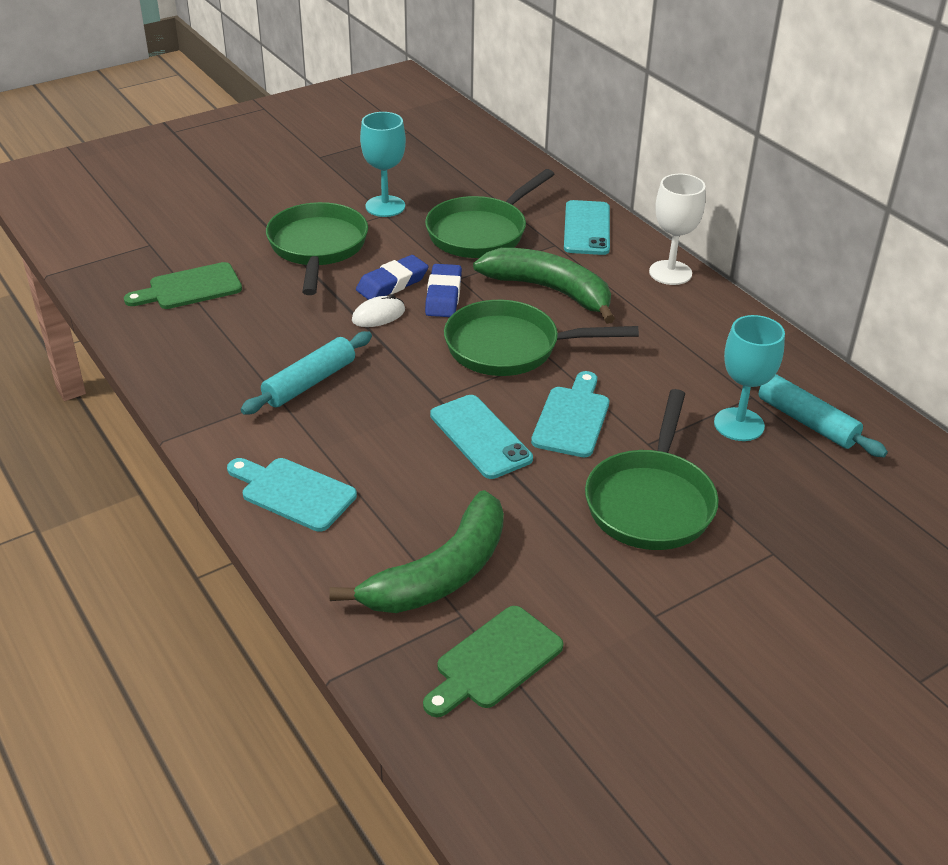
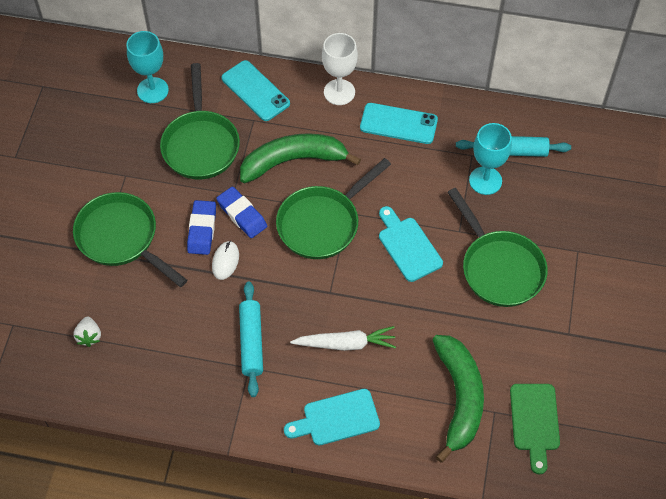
camera: 45 degrees left, 20 degrees up
green cutting board [124,262,242,309] -> white strawberry [74,317,101,347]
turquoise goblet [360,112,406,217] -> turquoise goblet moved to [127,31,169,103]
turquoise phone [430,395,533,479] -> turquoise phone moved to [360,103,438,144]
none -> white carrot [290,326,396,351]

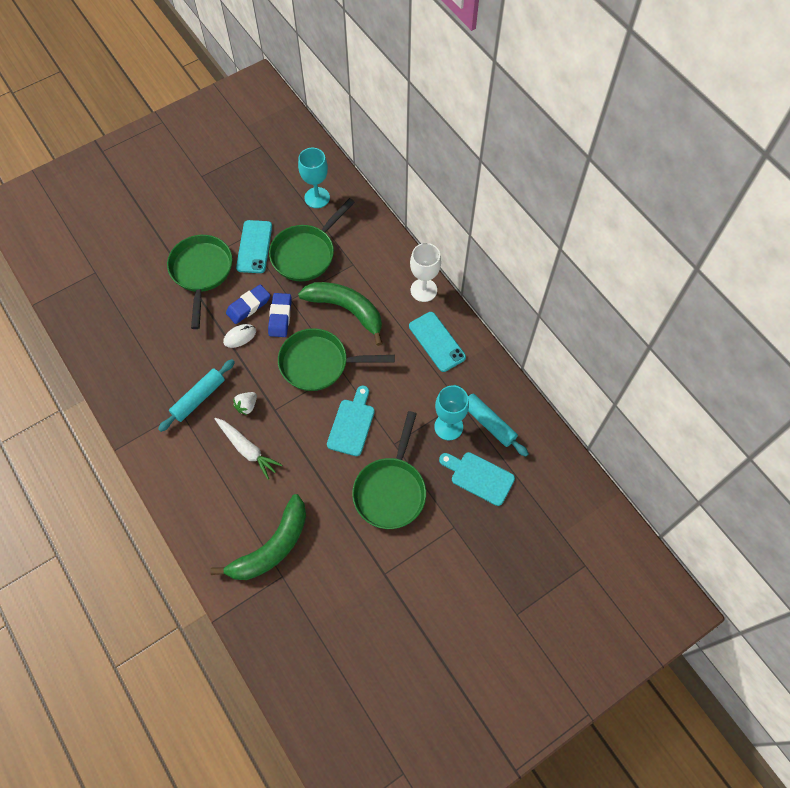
camera: 45 degrees right, 5 degrees up
white strawberry [74,317,101,347] -> white strawberry moved to [233,392,257,415]
turquoise phone [221,60,290,121] -> turquoise phone moved to [236,220,272,273]
turquoise cutting board [284,389,380,445] -> turquoise cutting board moved to [439,452,515,506]
green cutting board [510,384,560,475] -> none

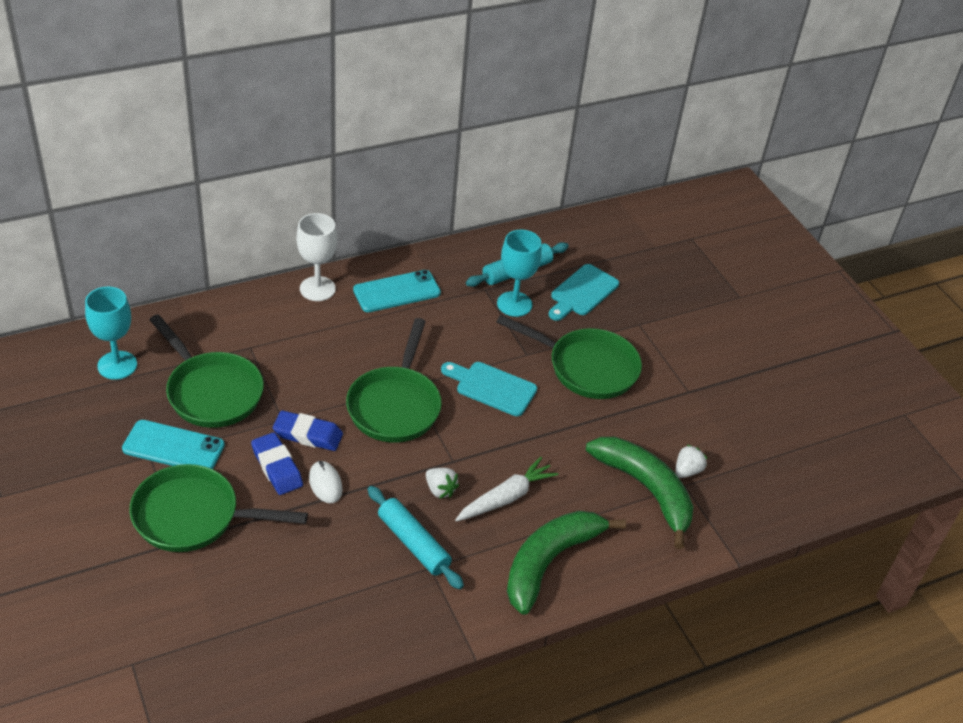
camera: 85 degrees left, 20 degrees down
green banana [298,282,383,346] -> green banana moved to [507,511,626,615]
none -> white strawberry [675,444,707,478]

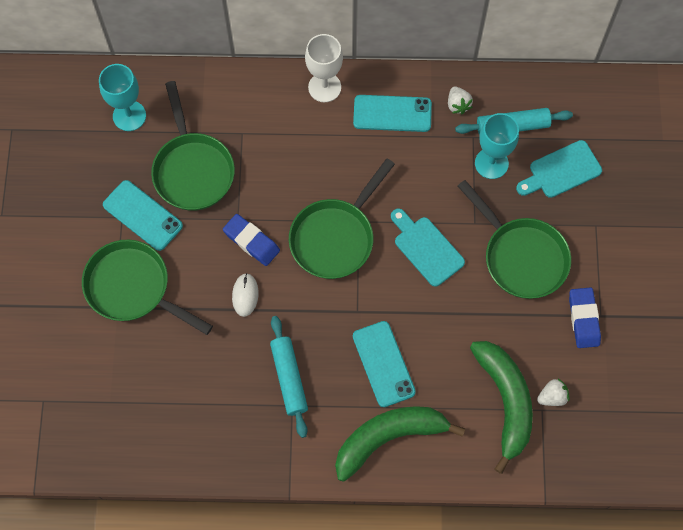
camera: 30 degrees right, 25 degrees up
blue eraser [251,432,303,495] -> blue eraser moved to [569,288,601,348]
white strawberry [426,468,459,499] -> white strawberry moved to [448,87,473,114]
white carrot [455,457,559,522] -> turquoise phone [353,321,416,407]

